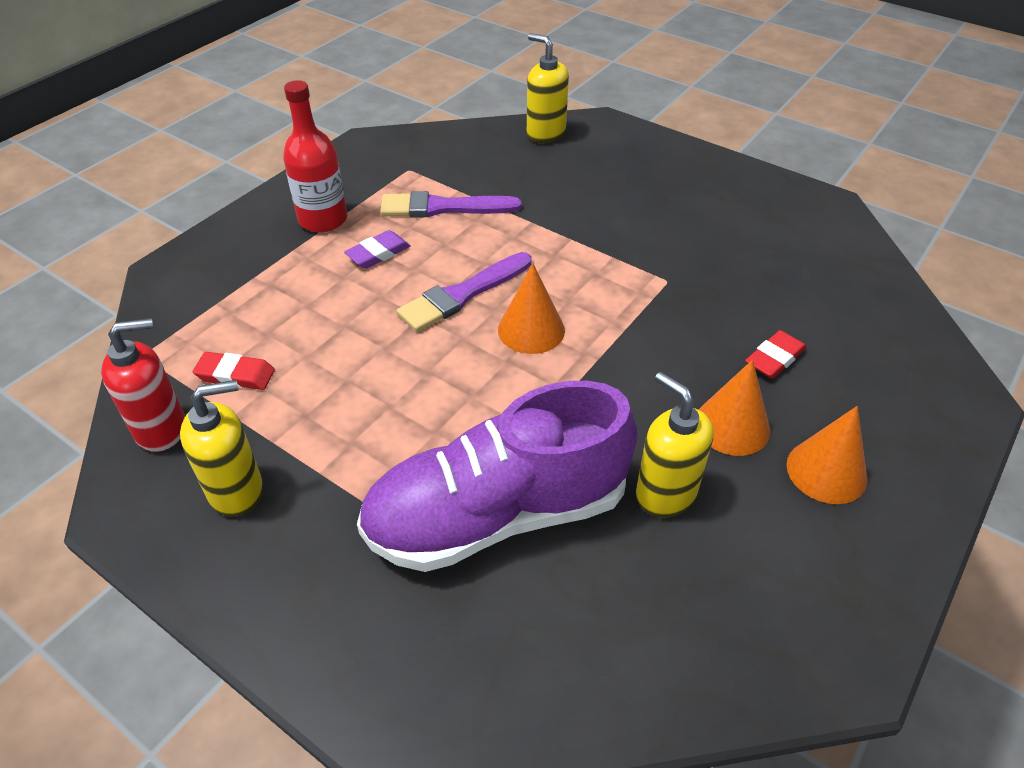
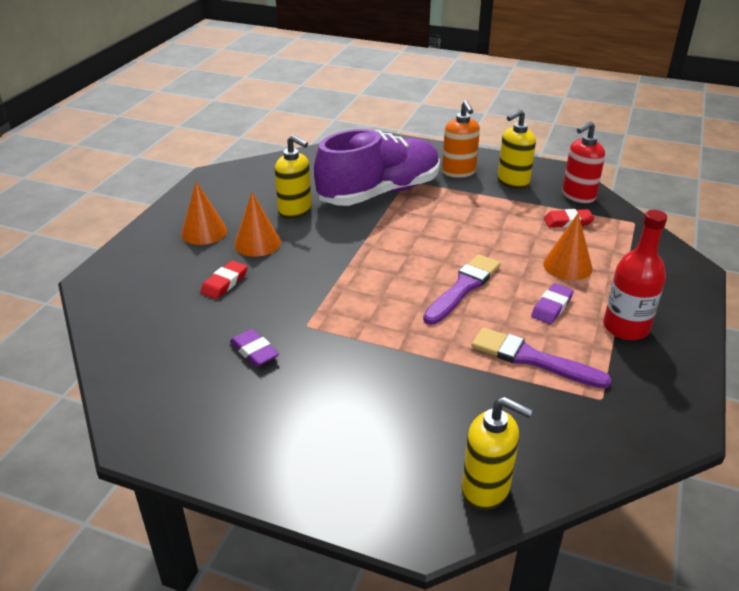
camera: 165 degrees right, 10 degrees down
purple brush [380,191,521,218] -> purple brush turned 135 degrees counterclockwise [472,327,612,389]
orange cone [498,263,565,354] -> orange cone moved to [543,213,593,280]
none -> purple eraser [230,329,279,367]
none -> orange soap dispenser [442,100,480,178]

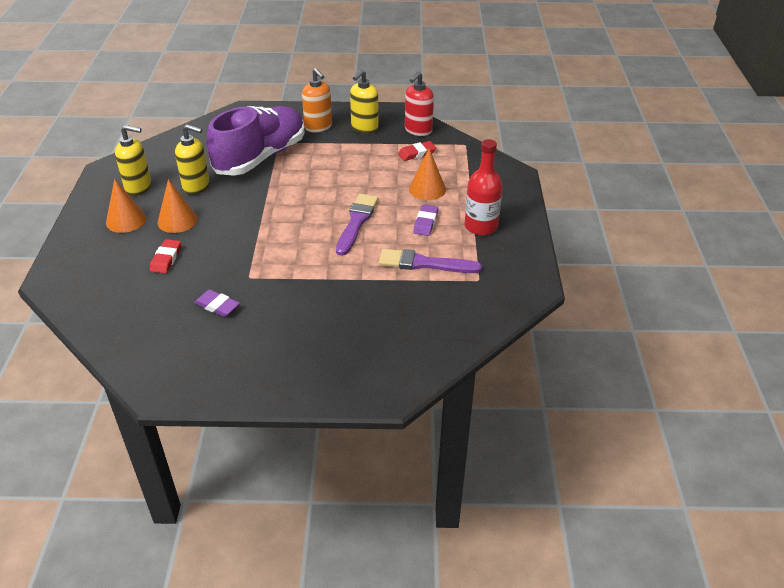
camera: 20 degrees left, 5 degrees up
yellow soap dispenser [462,397,533,510] -> yellow soap dispenser moved to [115,125,151,196]

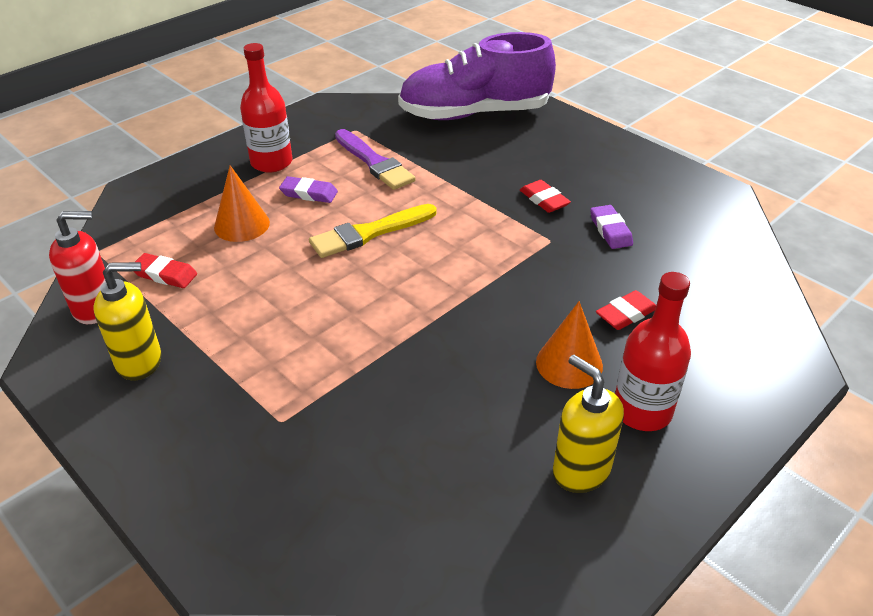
camera: 135 degrees left, 0 degrees up
orange cone [106,179,146,233] -> red bottle [615,272,691,431]
yellow soap dispenser [175,124,210,195] -> none
purple shoe [207,106,305,176] -> purple shoe moved to [398,32,556,120]
orange soap dispenser [302,68,332,132] -> none
purple brush [336,193,378,256] -> yellow brush [309,204,437,258]
purple eraser [413,204,438,236] -> purple eraser turned 45 degrees clockwise [279,176,338,203]
none -> red eraser [520,180,571,213]

